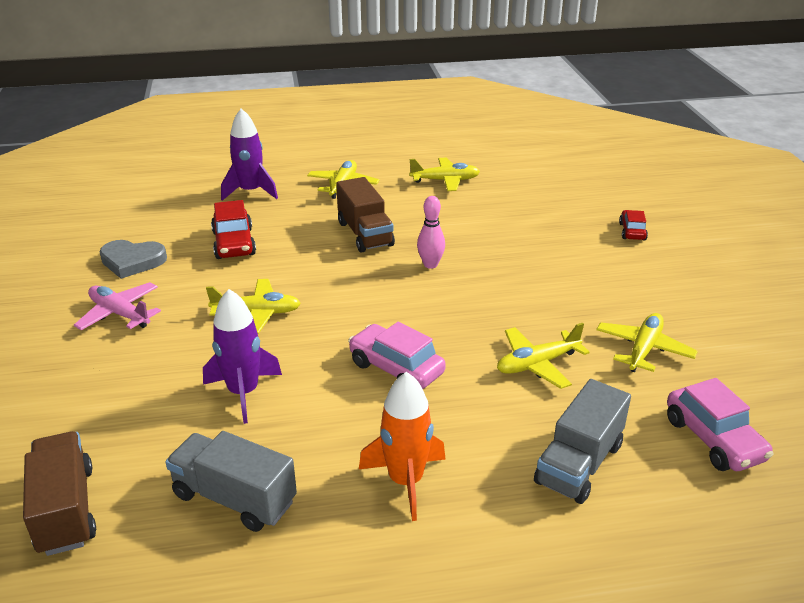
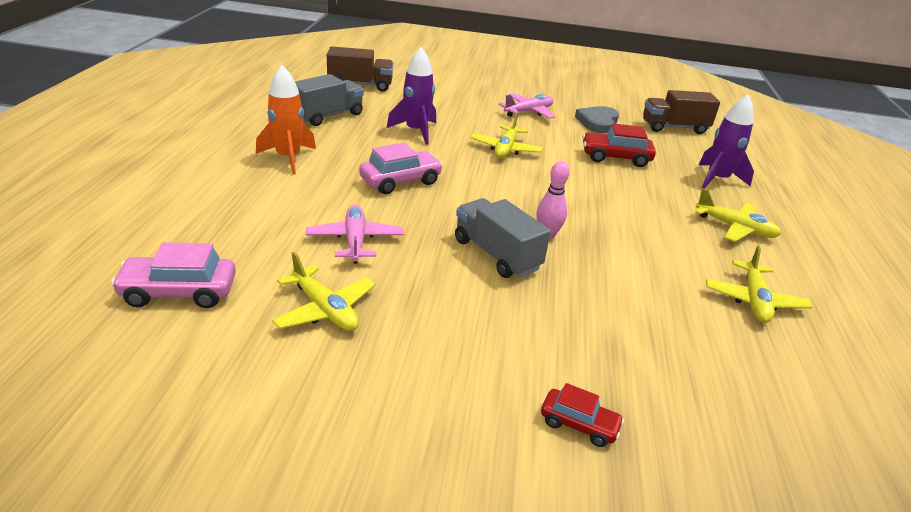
camera: 105 degrees right, 0 degrees up
brown truck [336,177,395,253] -> brown truck moved to [643,90,720,134]
yellow plane [497,323,590,389] -> pink plane [306,204,404,263]
grey truck [534,379,631,504] -> grey truck moved to [455,198,551,278]

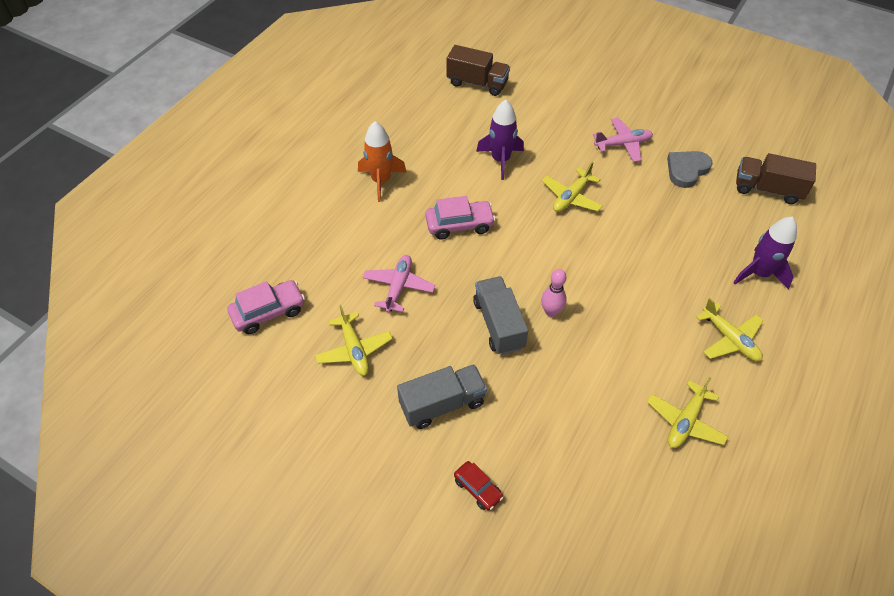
camera: 25 degrees right, 20 degrees up
pink car [111,242,236,308] -> pink car turned 135 degrees clockwise [227,280,305,334]
grey truck [295,74,364,126] -> grey truck moved to [397,364,487,429]
red car [582,123,656,167] -> none

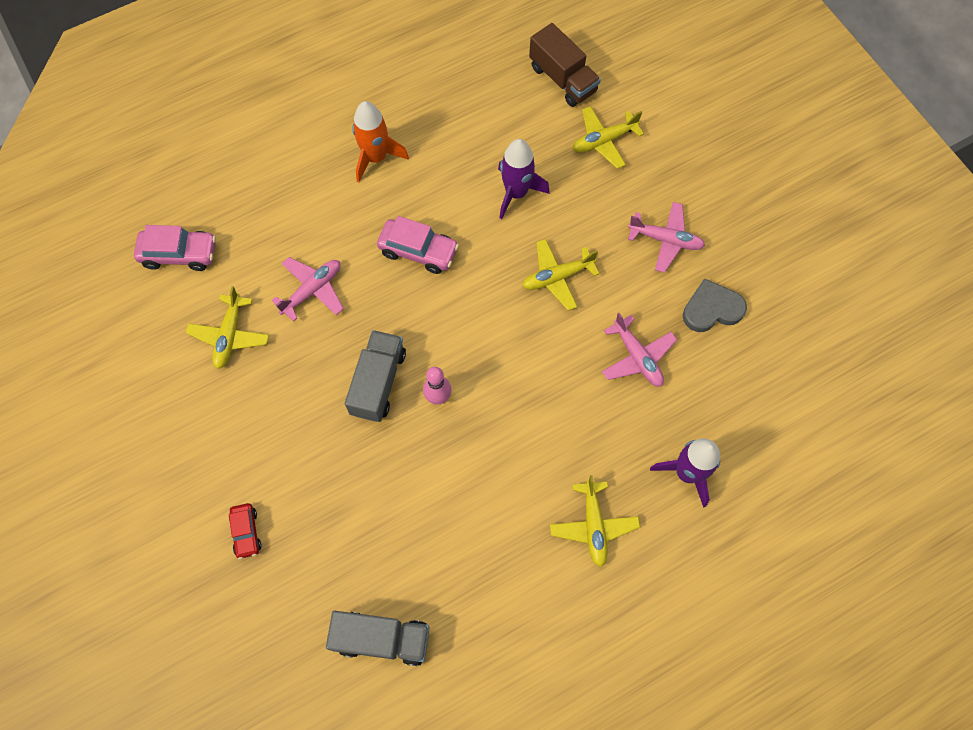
camera: 30 degrees right, 15 degrees up
grey truck [397,364,487,429] -> grey truck moved to [326,611,430,666]
yellow plane [647,377,728,448] -> yellow plane moved to [573,106,644,169]
brown truck [736,153,816,204] -> none
none -> pink plane [602,313,677,387]

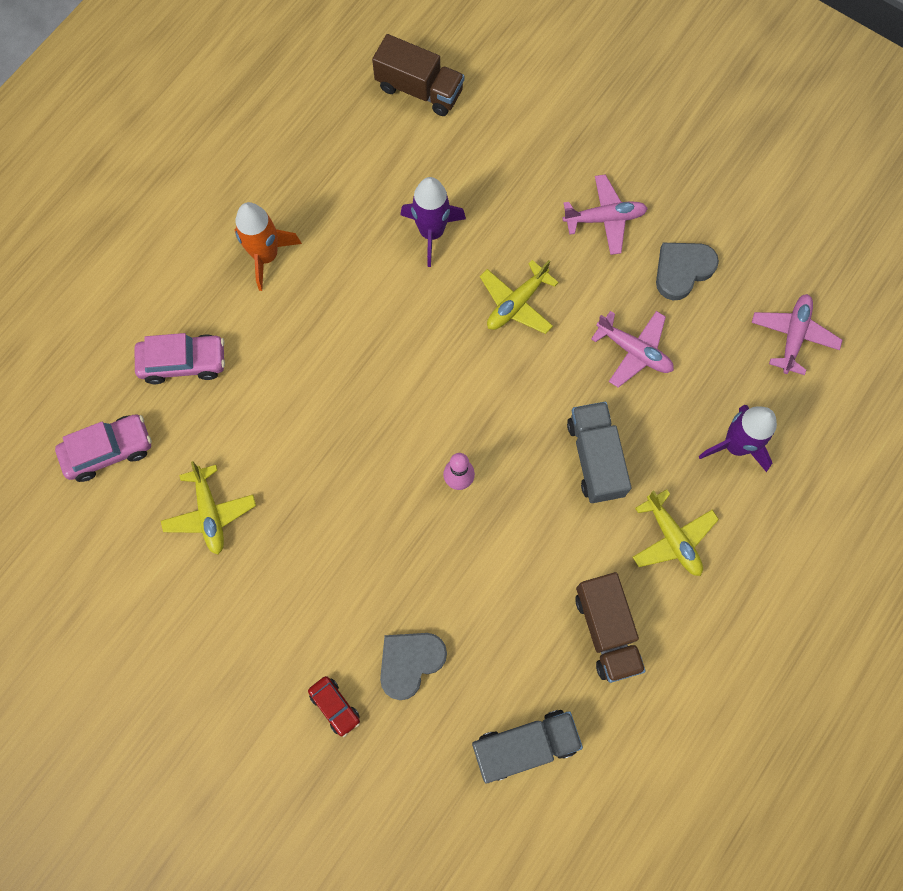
camera: 25 degrees left, 5 degrees up
pink plane [272,257,344,322] -> pink plane moved to [751,294,842,375]
grey truck [345,330,406,422] -> grey truck moved to [567,402,631,503]
pink car [377,216,459,274] -> pink car moved to [135,333,225,384]
yellow plane [573,106,644,169] -> none
none -> grey heart [380,633,447,700]
none -> brown truck [575,572,646,683]

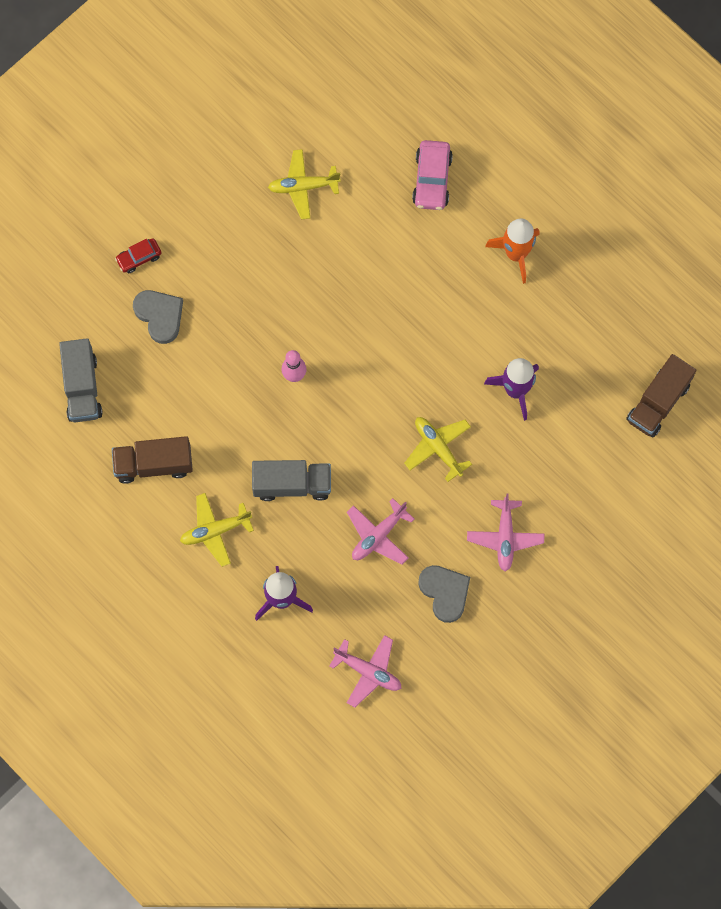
camera: 100 degrees right, 0 degrees up
pink car [55,414,152,482] -> none

